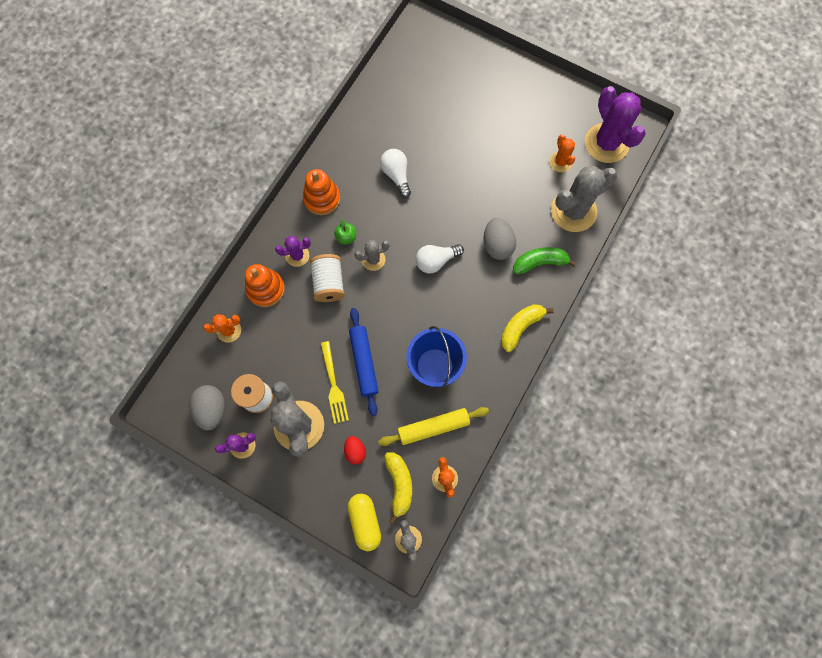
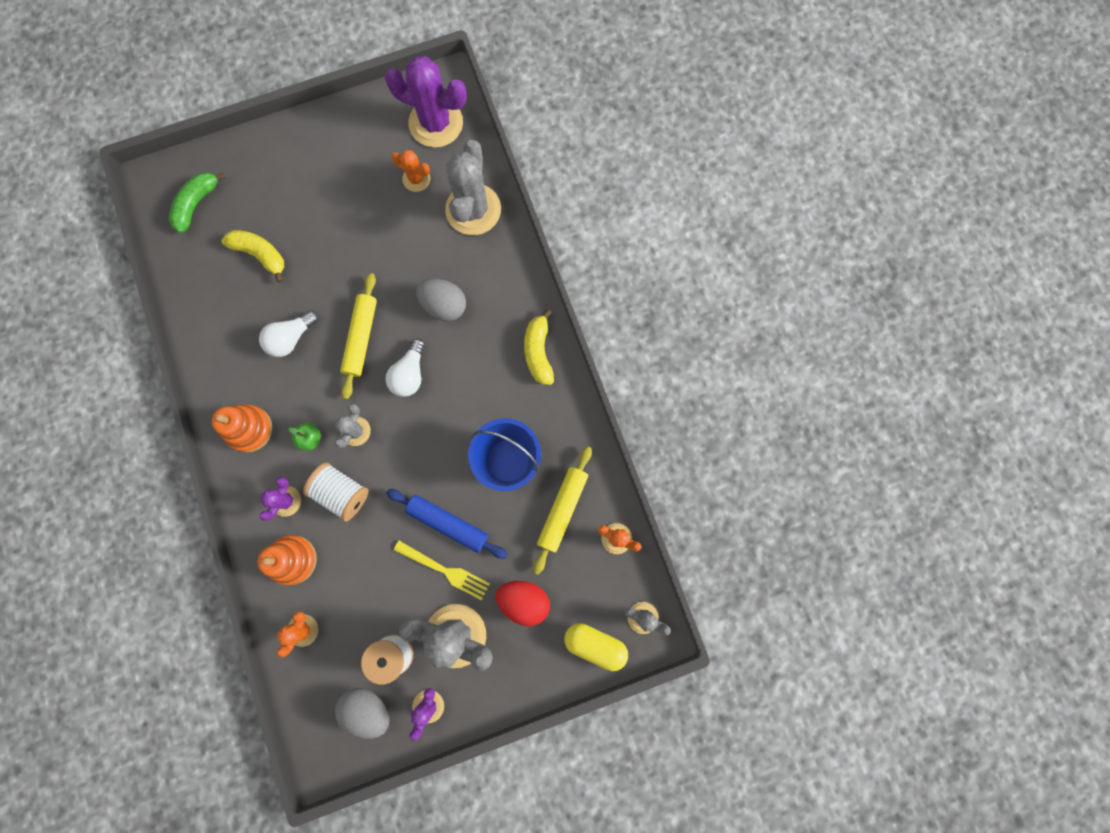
camera: 50 degrees left, 5 degrees up
red egg [344,436,366,465] -> red egg [496,581,550,626], size x1.61
white light bulb [380,149,411,198] -> white light bulb turned 60 degrees counterclockwise [259,310,319,357]
yellow banana [384,452,412,524] -> yellow banana moved to [221,230,284,283]
green banana [513,247,577,274] -> green banana moved to [169,172,226,233]
none -> yellow rolling pin [340,273,377,399]

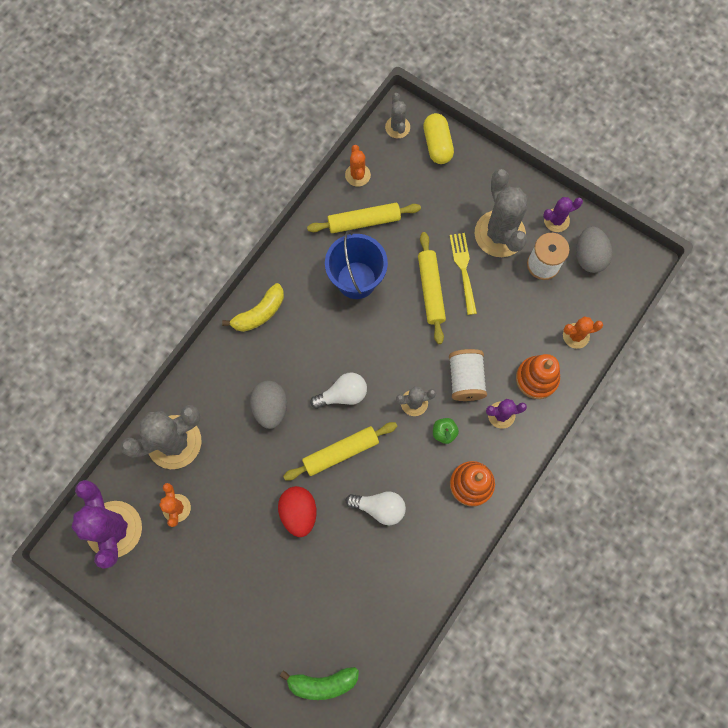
camera: 125 degrees left, 5 degrees down
yellow banana [221,230,284,283] -> none
blue rolling pin [386,489,508,559] -> yellow rolling pin [418,232,446,344]
red egg [496,581,550,626] -> red egg moved to [278,486,316,537]

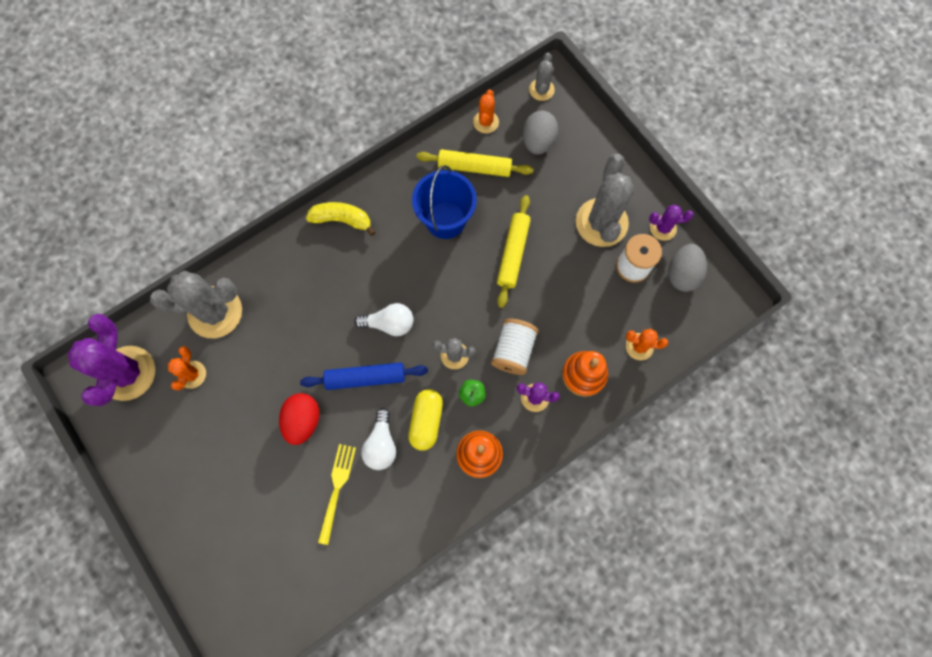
camera: 20 degrees right, 0 degrees up
yellow banana [222,283,284,332] -> yellow banana turned 150 degrees counterclockwise [306,202,375,236]
grey egg [250,381,287,429] -> grey egg moved to [523,111,558,155]
green banana [280,667,359,700] -> none
yellow rolling pin [283,422,397,481] -> blue rolling pin [300,362,428,390]
white light bulb [346,491,406,525] -> white light bulb turned 60 degrees clockwise [361,408,396,470]
yellow capsule [423,113,454,164] -> yellow capsule moved to [408,389,443,451]
yellow fork [450,233,477,315] -> yellow fork moved to [318,444,356,545]

